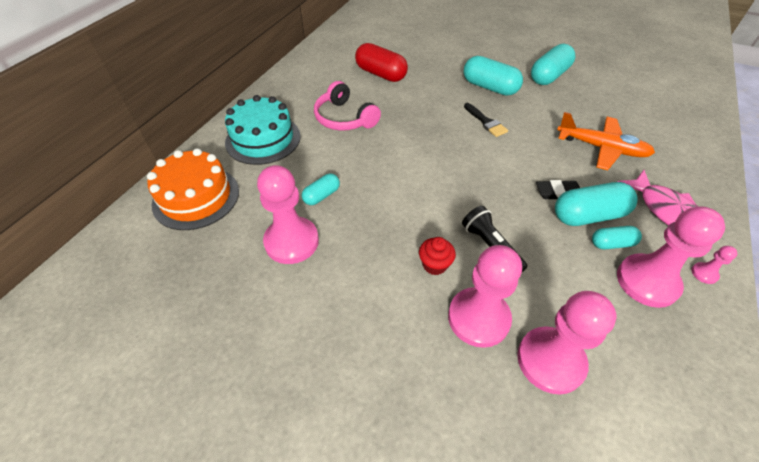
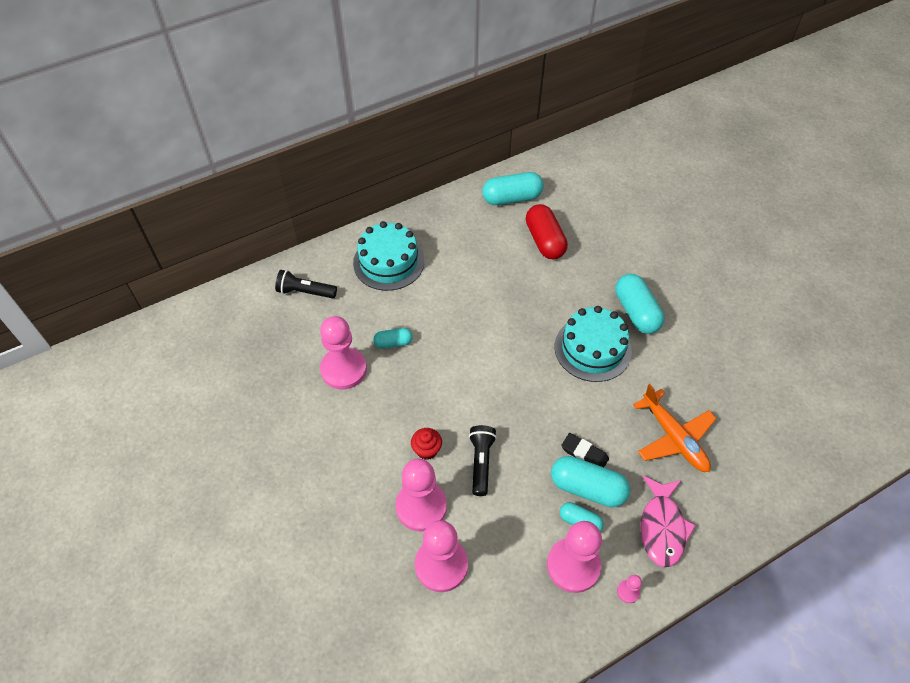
camera: 35 degrees right, 5 degrees up
orange cake [147,148,239,230] -> black flashlight [275,270,337,298]
pink headphones [314,81,381,131] -> none
black brush [464,103,508,137] -> turquoise cake [555,306,632,382]
turquoise capsule [531,44,576,85] -> turquoise capsule moved to [482,172,544,205]

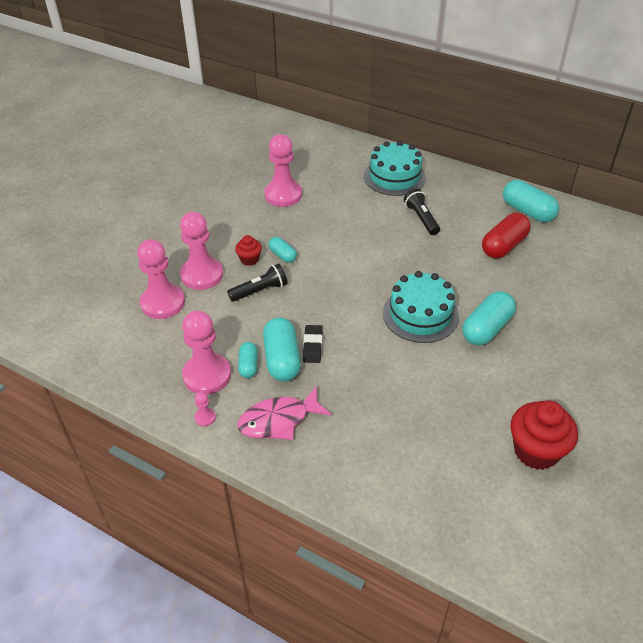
camera: 60 degrees right, 10 degrees down
black flashlight [275,270,337,298] -> black flashlight moved to [404,189,440,235]
turquoise capsule [373,328,413,349] -> turquoise capsule moved to [268,237,297,263]
orange plane [633,384,717,472] -> none
none -> red cupcake [511,400,578,470]

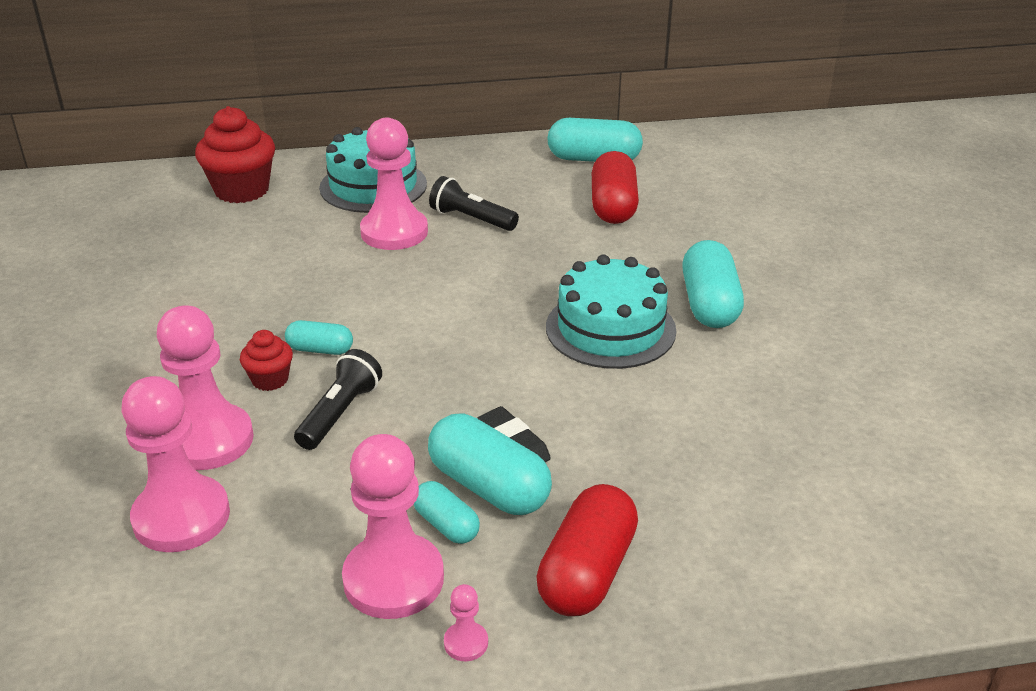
camera: 40 degrees left, 10 degrees down
pink fish [237,387,332,440] -> red capsule [536,484,638,616]
pink pawn [264,134,302,207] -> pink pawn moved to [360,118,428,250]
red cupcake [511,400,578,470] -> red cupcake moved to [195,106,275,203]

